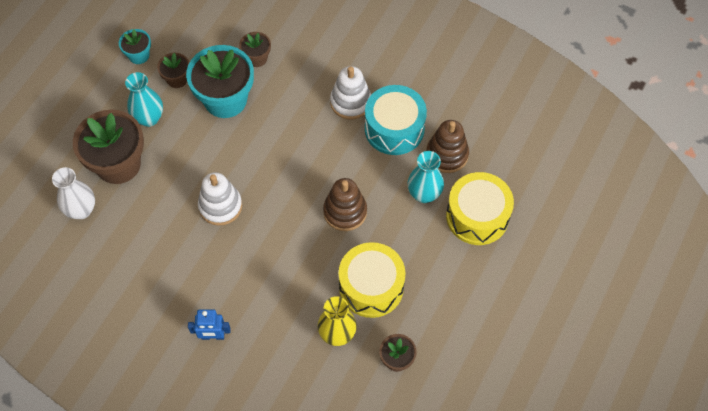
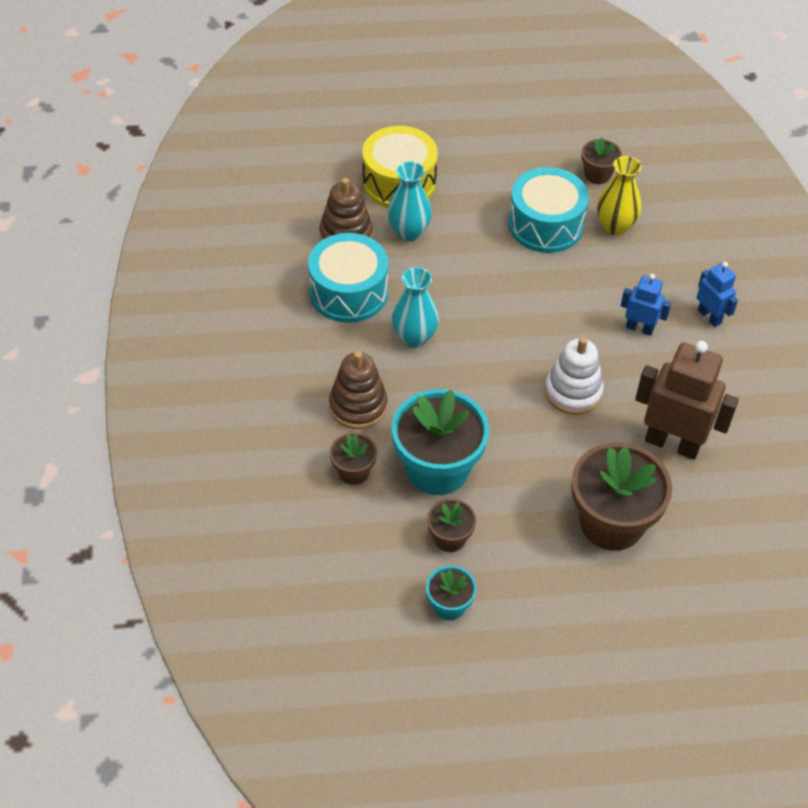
camera: 125 degrees left, 10 degrees down
white vase [52,167,95,219] -> none
turquoise vase [125,72,163,127] -> turquoise vase moved to [392,267,439,348]
brown stacking toy [323,178,367,231] -> brown stacking toy moved to [329,351,387,429]
white stacking toy [330,66,371,119] -> none
yellow drum [339,242,405,318] -> turquoise drum [508,167,589,253]
none -> blue robot [621,274,671,336]
none -> brown robot [635,341,739,460]

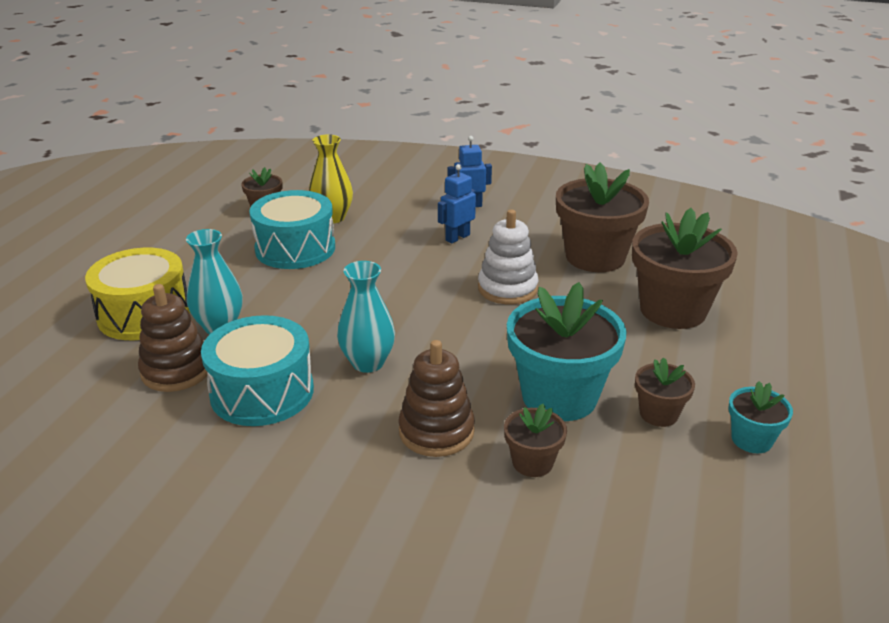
camera: 65 degrees left, 20 degrees down
brown robot [635,341,739,460] -> brown flower pot [556,163,649,272]

